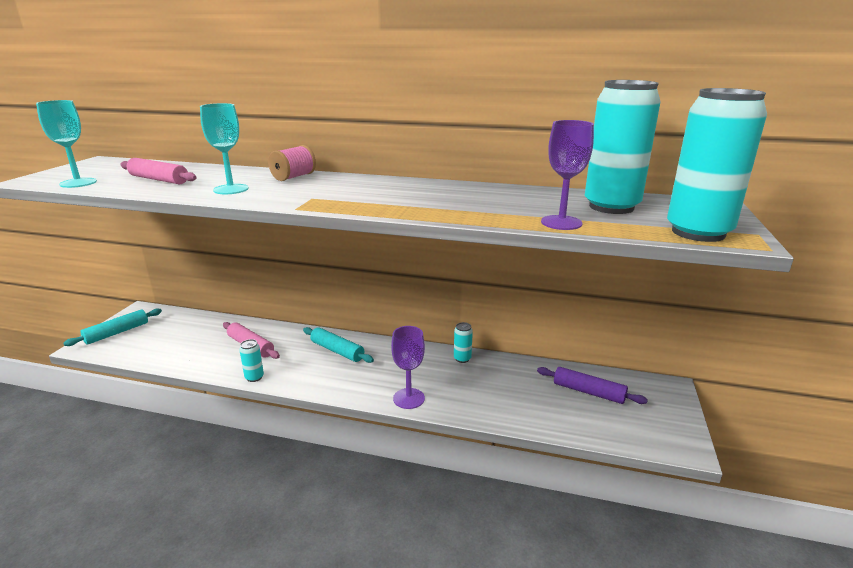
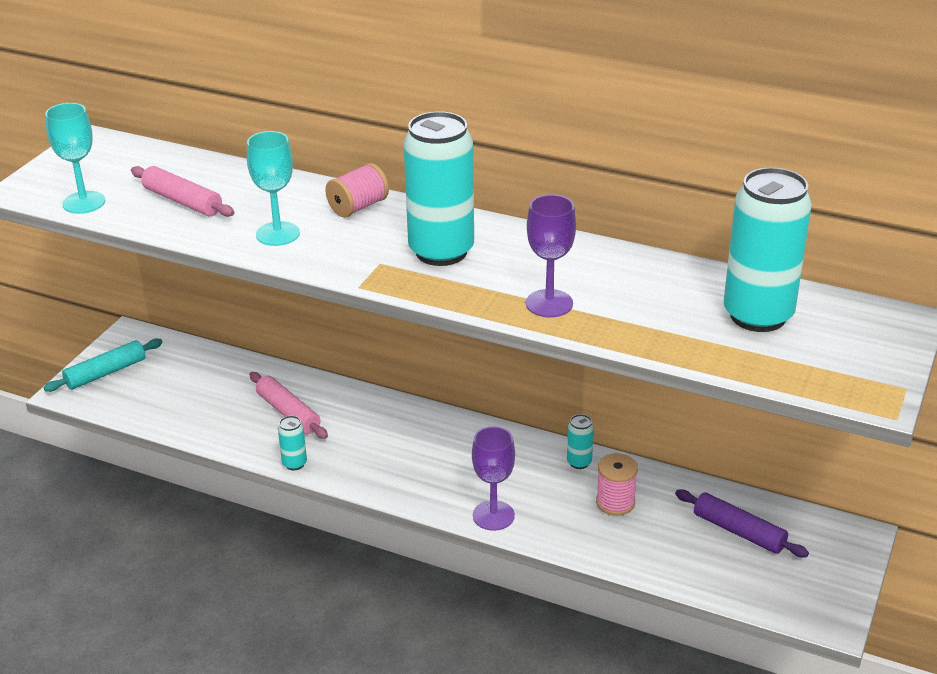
camera: 10 degrees right, 10 degrees up
turquoise rolling pin [303,327,374,363] -> none
purple goblet [541,120,594,230] -> purple goblet moved to [526,194,576,317]
turquoise can [667,88,767,242] -> turquoise can moved to [403,111,474,266]
none -> pink spool [596,453,638,516]

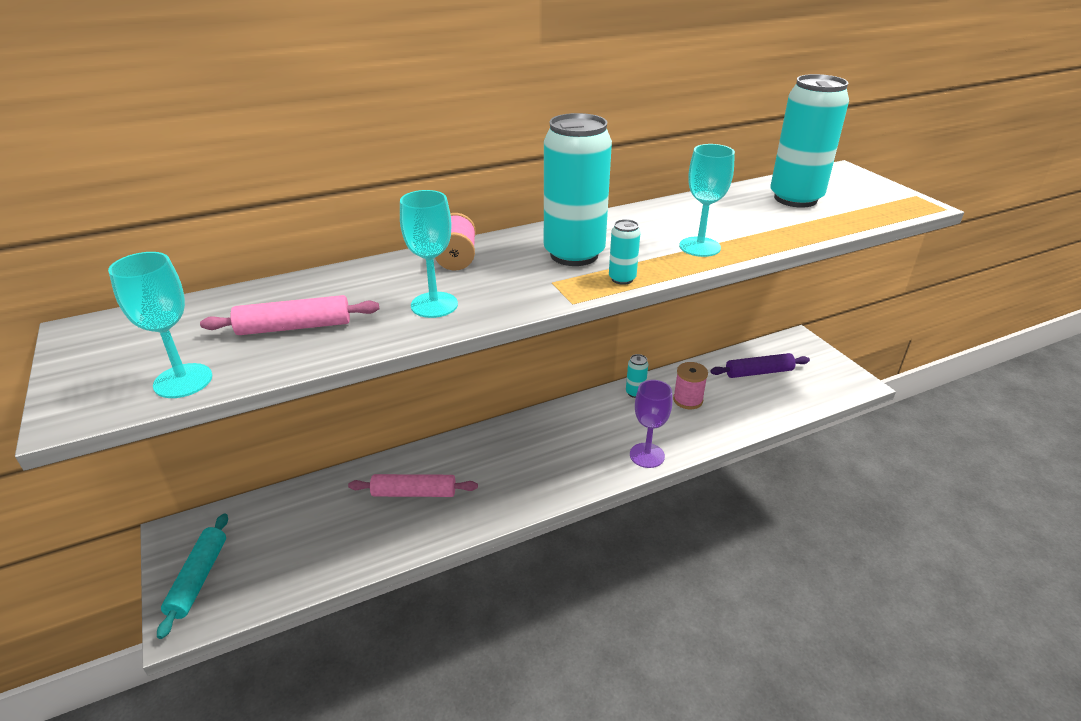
camera: 50 degrees left, 0 degrees up
turquoise can [278,416,307,470] -> turquoise can moved to [609,219,640,285]
purple goblet [526,194,576,317] -> turquoise goblet [679,144,735,257]

